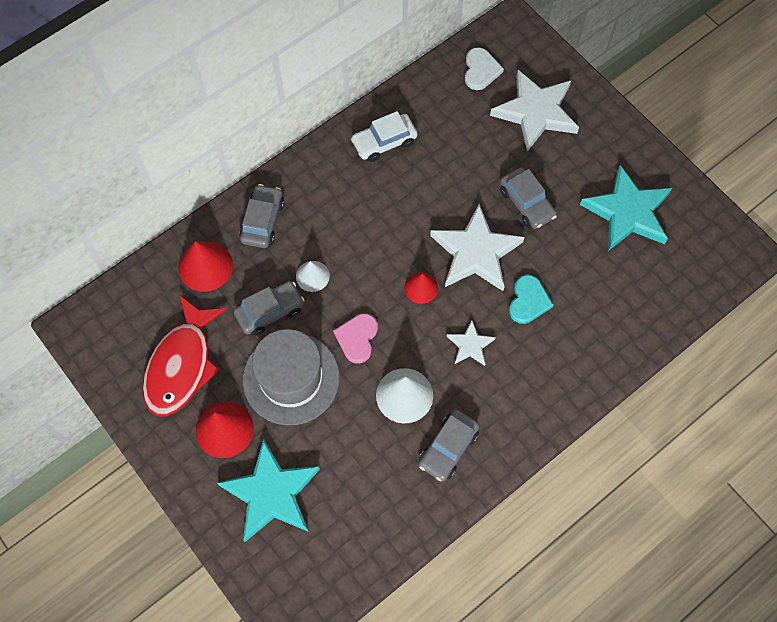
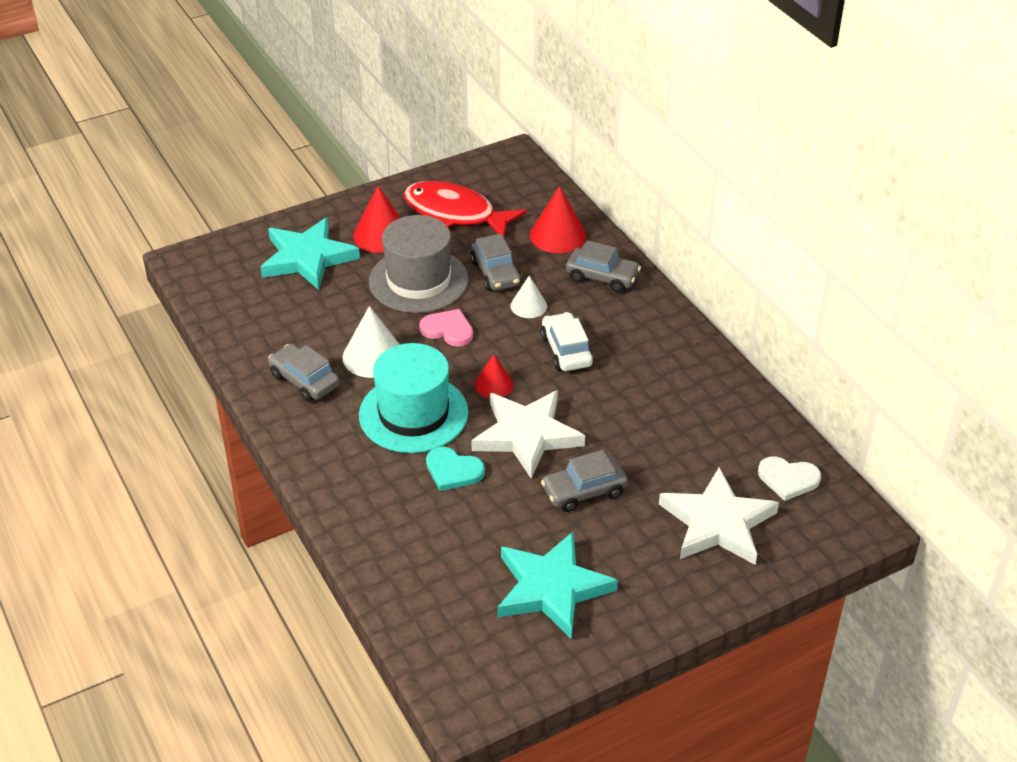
camera: 100 degrees right, 25 degrees down
white car [351,111,417,162] -> white car moved to [541,312,594,371]
white star [447,320,496,366] -> turquoise hat [359,343,469,453]

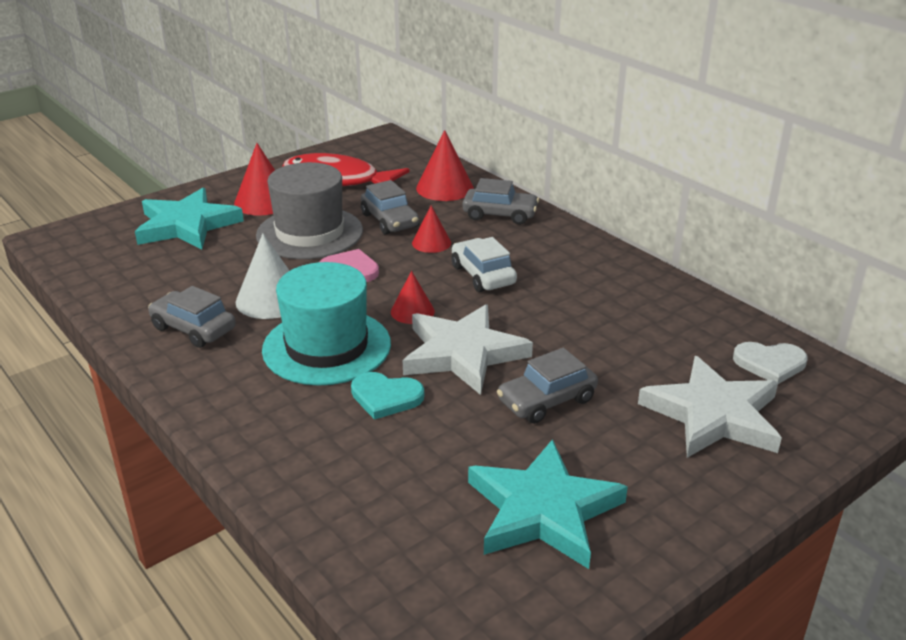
camera: 10 degrees left, 10 degrees down
white cone [510,276,547,318] -> red cone [412,205,451,253]

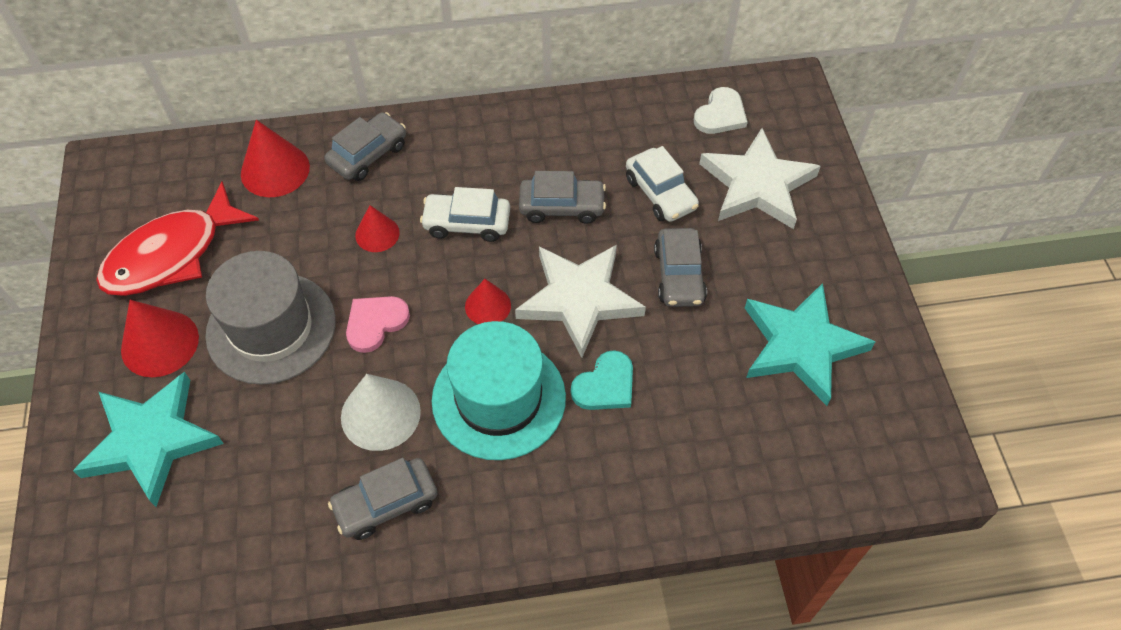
camera: 60 degrees left, 25 degrees up
grey car [361,180,419,235] -> grey car moved to [519,171,606,224]
none -> white car [626,146,699,222]

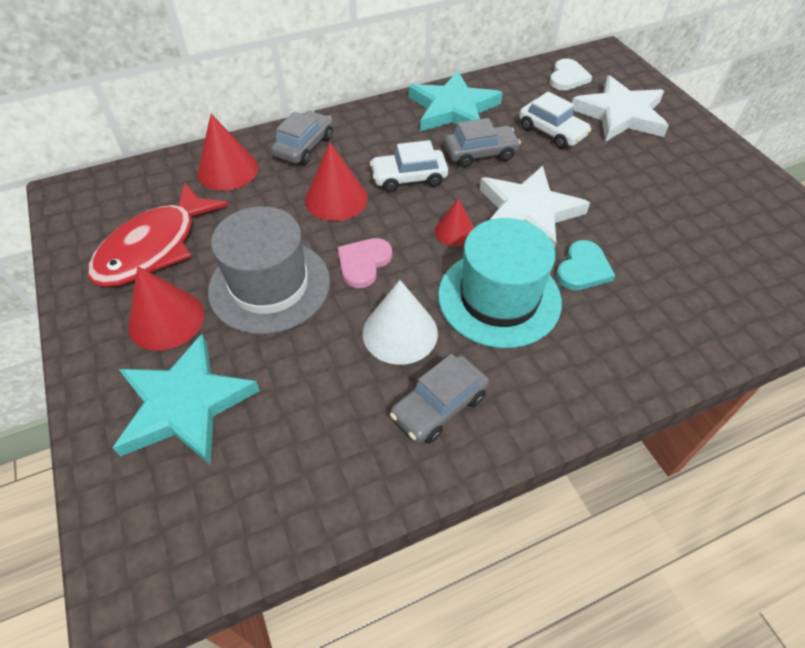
camera: 15 degrees left, 5 degrees down
red cone [355,205,400,252] -> red cone [305,142,368,221], size x1.62
grey car [654,228,707,307] -> none
turquoise star [745,283,875,406] -> turquoise star moved to [409,71,503,131]

